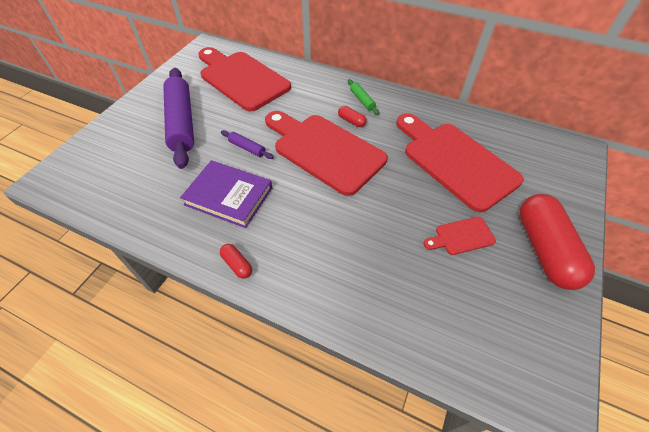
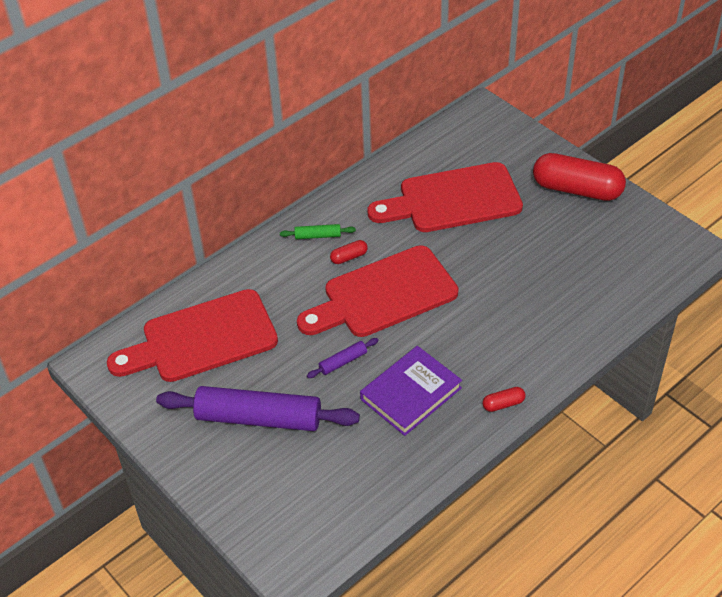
camera: 65 degrees left, 5 degrees down
red cutting board [424,217,496,255] -> none

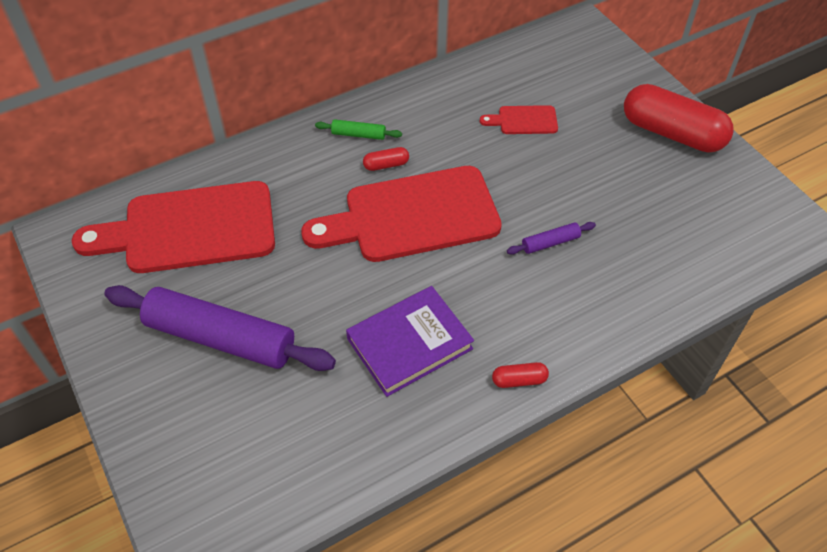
camera: 10 degrees right, 5 degrees up
purple rolling pin [307,338,379,378] -> purple rolling pin moved to [507,222,596,255]
red cutting board [367,162,523,232] -> red cutting board [480,105,558,134], size x0.44

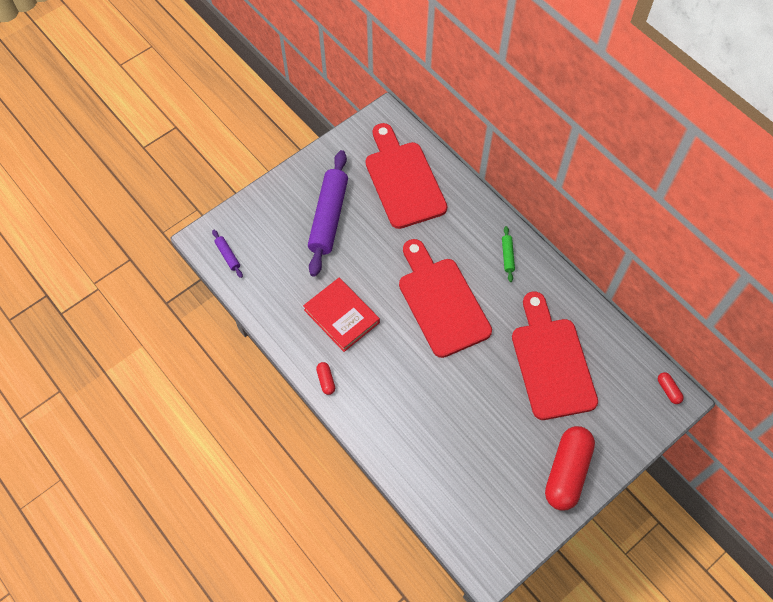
camera: 80 degrees right, 10 degrees up
purple book [346,286,474,397] -> red book [303,278,380,352]
red capsule [363,147,409,171] -> red capsule moved to [658,372,684,404]
red cutting board [480,105,558,134] -> red cutting board [512,292,598,420], size x2.30
purple rolling pin [507,222,596,255] -> purple rolling pin moved to [212,230,243,278]

